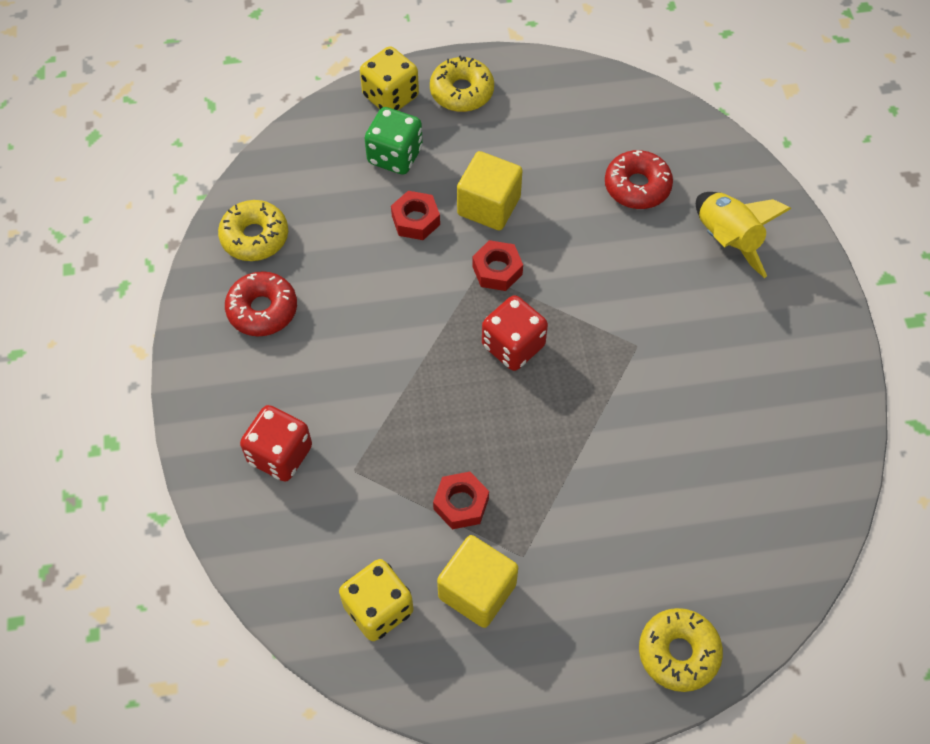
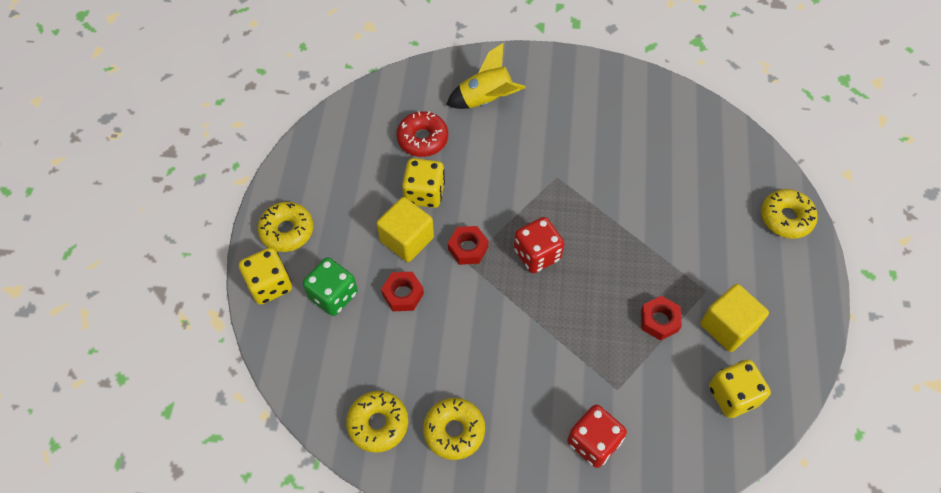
camera: 75 degrees left, 0 degrees up
red donut [225,271,297,336] -> yellow donut [423,398,485,460]
none -> yellow dice [402,158,445,208]

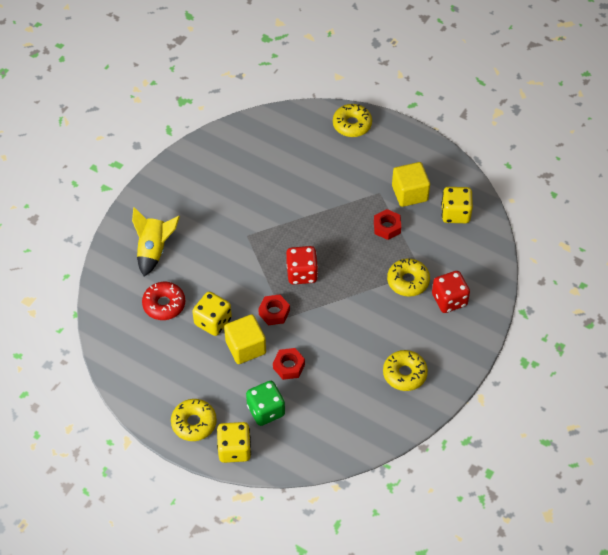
camera: 65 degrees left, 5 degrees down
yellow donut [346,391,408,453] -> yellow donut moved to [387,258,430,297]

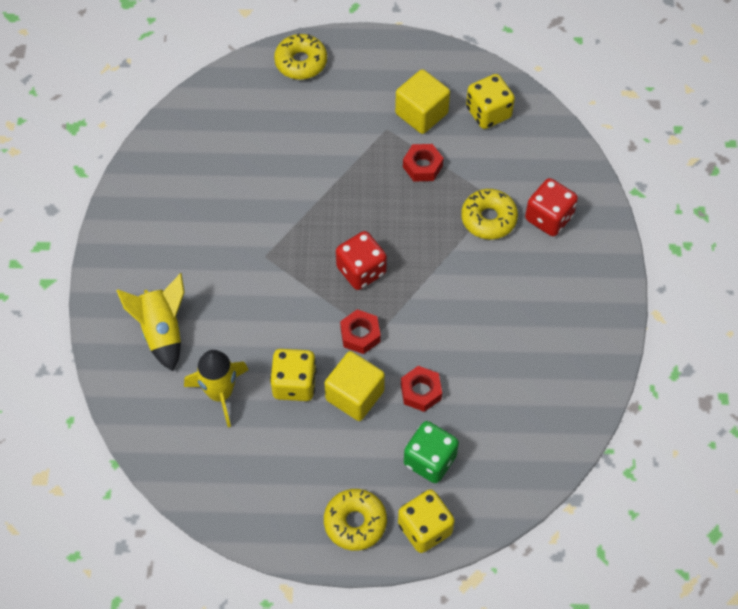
camera: 30 degrees left, 5 degrees up
red donut [142,282,185,320] -> yellow rocket [184,350,249,427]
yellow donut [383,350,428,391] -> none

